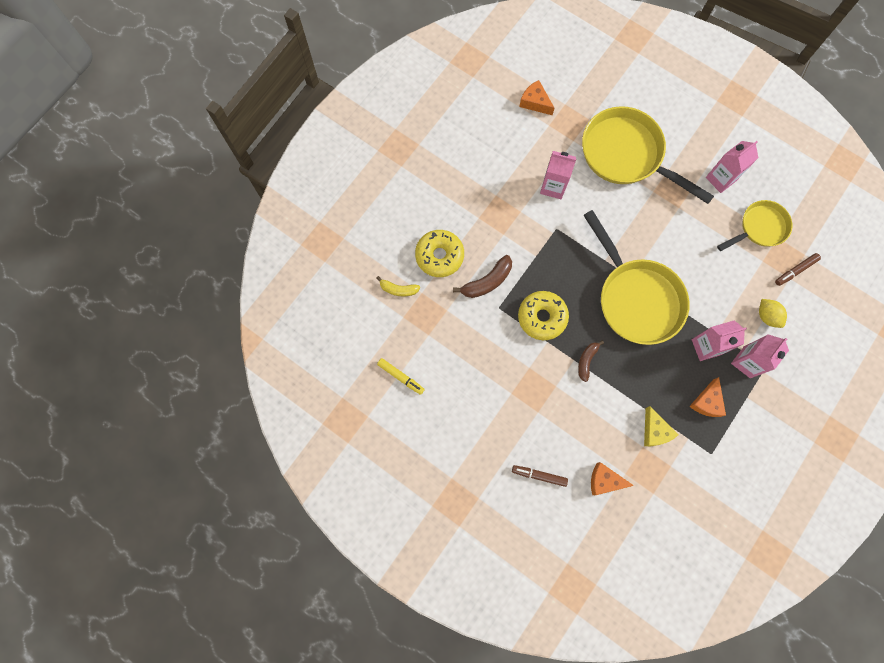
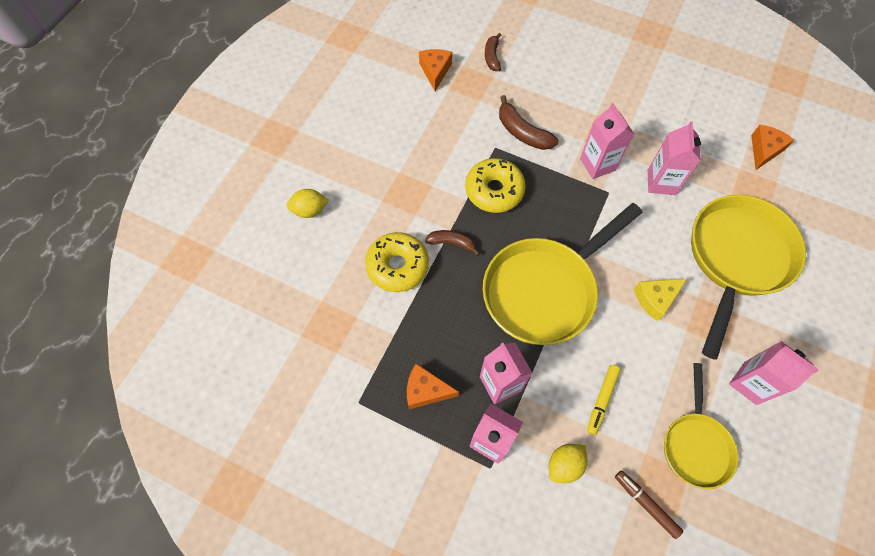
camera: 80 degrees right, 10 degrees down
yellow banana [376,276,420,296] -> brown banana [485,33,501,71]
yellow marker [377,358,425,395] -> yellow marker moved to [587,365,620,435]
yellow donut [415,230,464,277] -> yellow donut moved to [365,232,429,292]
brown marker [512,465,568,487] -> yellow lemon [287,189,328,218]
orange cheese [591,462,634,495] -> orange cheese moved to [419,49,452,91]
yellow cheese [644,406,679,446] -> yellow cheese moved to [634,279,687,321]
yellow pan [717,200,792,251] -> yellow pan turned 45 degrees clockwise [664,363,738,489]
none -> pink carton [580,103,634,179]

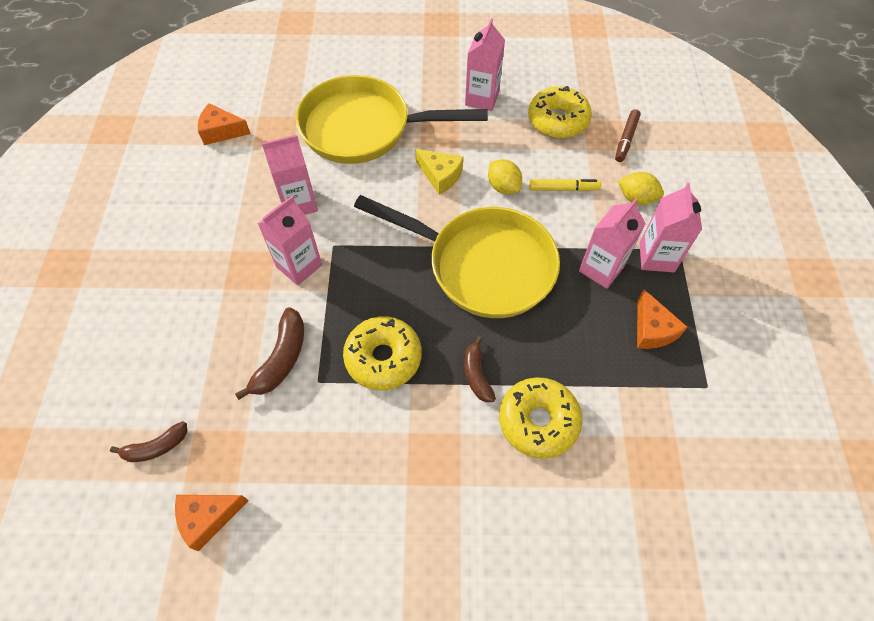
camera: 115 degrees left, 5 degrees down
yellow lemon [287,189,328,218] -> yellow lemon moved to [488,159,522,194]
yellow pan [664,363,738,489] -> yellow donut [528,86,592,138]

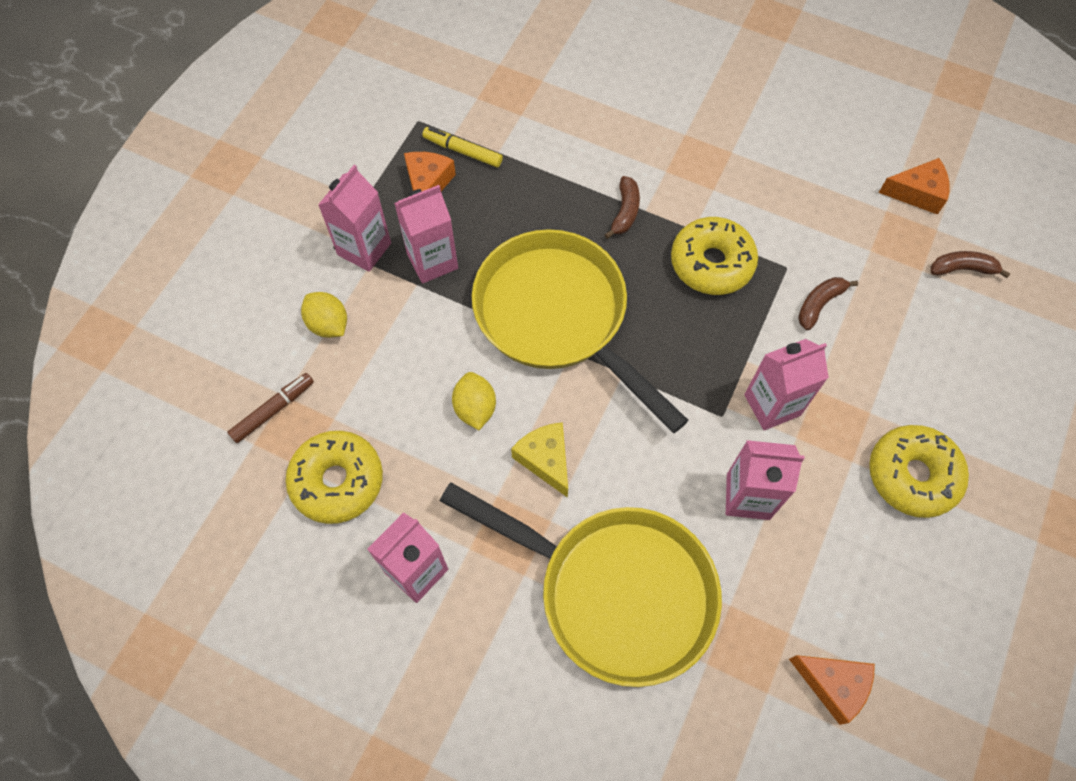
camera: 155 degrees left, 5 degrees up
brown banana [235,307,304,400] -> brown banana [798,277,858,330], size x0.66
yellow donut [499,377,583,459] -> yellow donut moved to [869,425,969,518]
yellow marker [529,179,601,191] -> yellow marker moved to [422,127,503,167]

